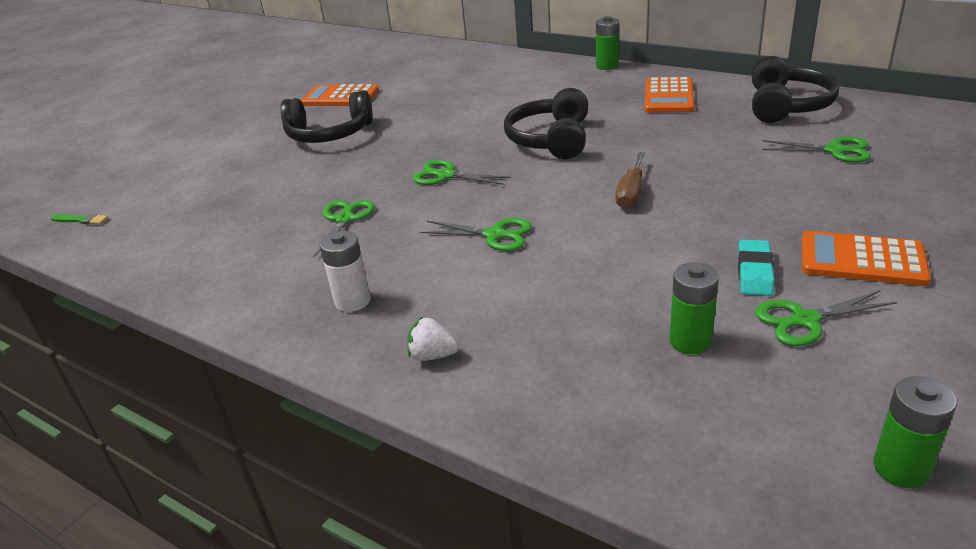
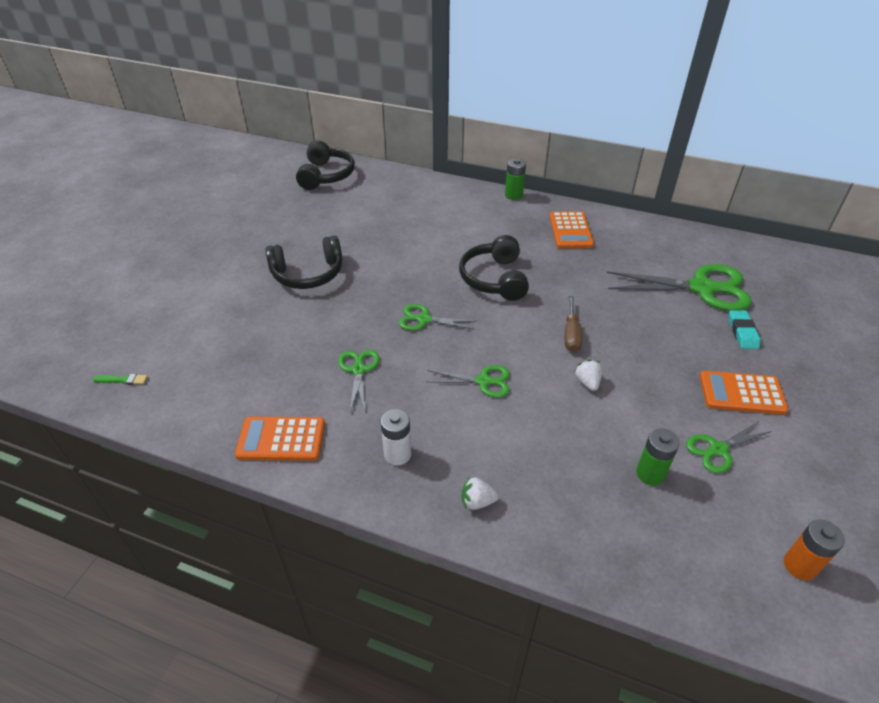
camera: 15 degrees left, 10 degrees up
orange calculator [301,84,379,106] -> orange calculator moved to [235,417,325,461]
turquoise eraser [738,239,775,296] -> turquoise eraser moved to [729,310,760,349]
black headphones [752,56,839,123] -> black headphones moved to [296,141,355,190]
green scissors [762,137,871,162] -> green scissors [606,264,752,311], size x1.90
green battery [873,376,957,488] -> orange battery [784,520,845,580]
none -> white strawberry [575,359,602,391]

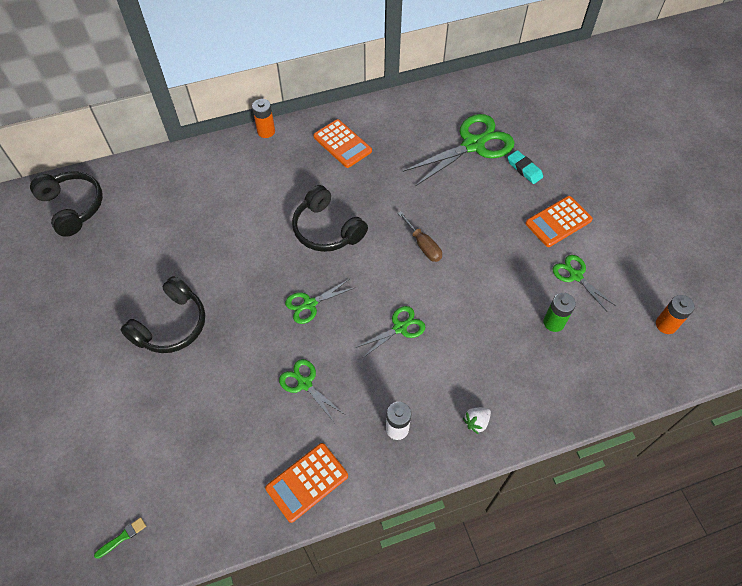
camera: 40 degrees left, 15 degrees up
green battery [505,159,526,200] -> orange battery [252,99,275,138]
white strawberry [575,359,602,391] -> none
green scissors [686,421,772,473] -> green scissors turned 120 degrees clockwise [553,255,616,311]

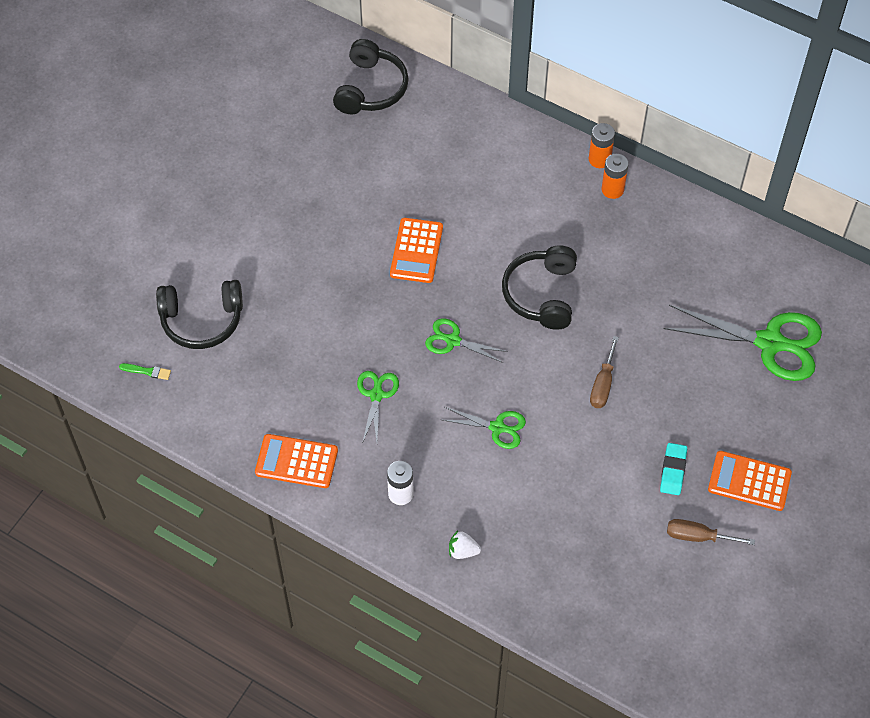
camera: 50 degrees right, 0 degrees up
black headphones [120,276,205,353] -> black headphones moved to [156,280,243,349]
orange calculator [313,119,372,168] -> orange calculator moved to [390,218,443,283]
turquoise eraser [508,150,543,184] -> turquoise eraser moved to [660,443,687,495]
green battery [543,293,576,332] -> none
green scissors [553,255,616,311] -> brown screwdriver [667,519,755,545]
orange battery [656,295,695,334] -> orange battery moved to [601,154,629,199]

